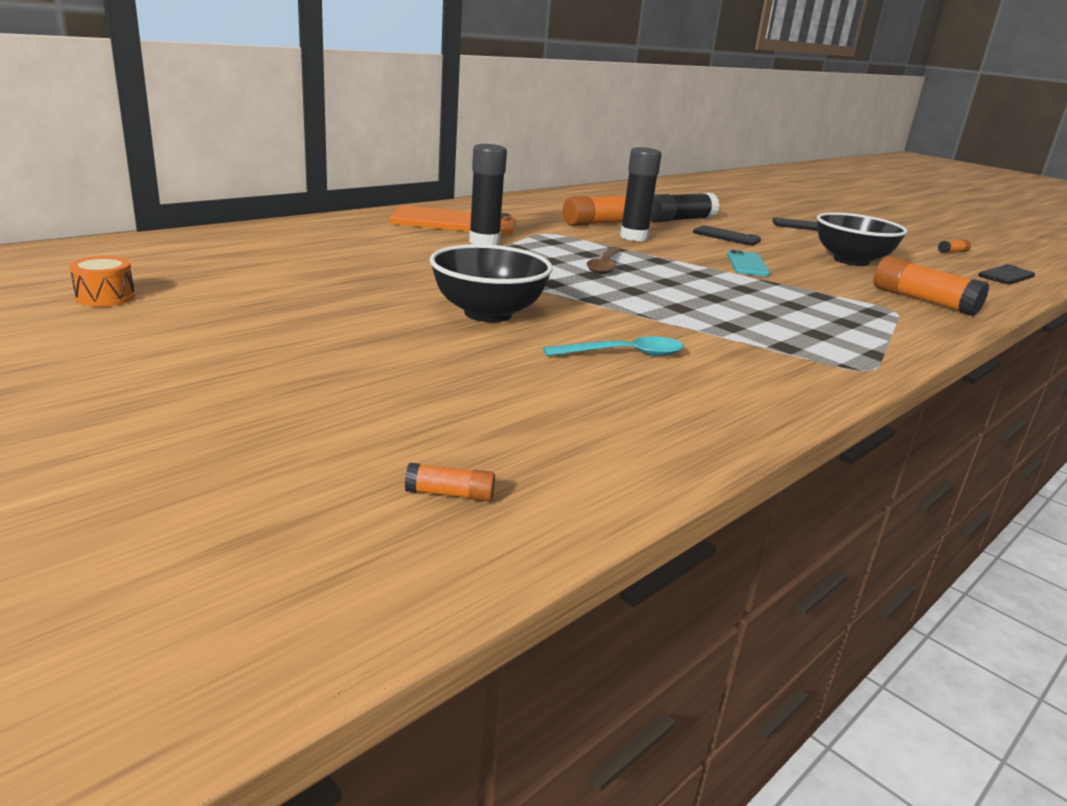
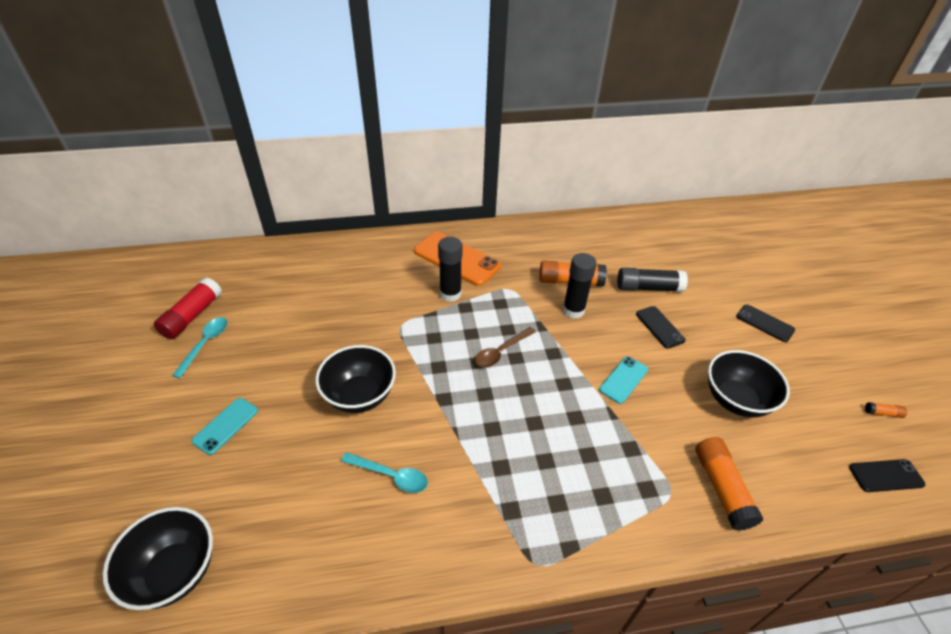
camera: 35 degrees right, 20 degrees up
orange drum [69,256,135,307] -> red glue stick [154,277,222,339]
orange glue stick [405,463,495,502] -> black bowl [103,507,213,610]
none -> turquoise spoon [172,317,227,378]
none -> turquoise phone [192,398,258,455]

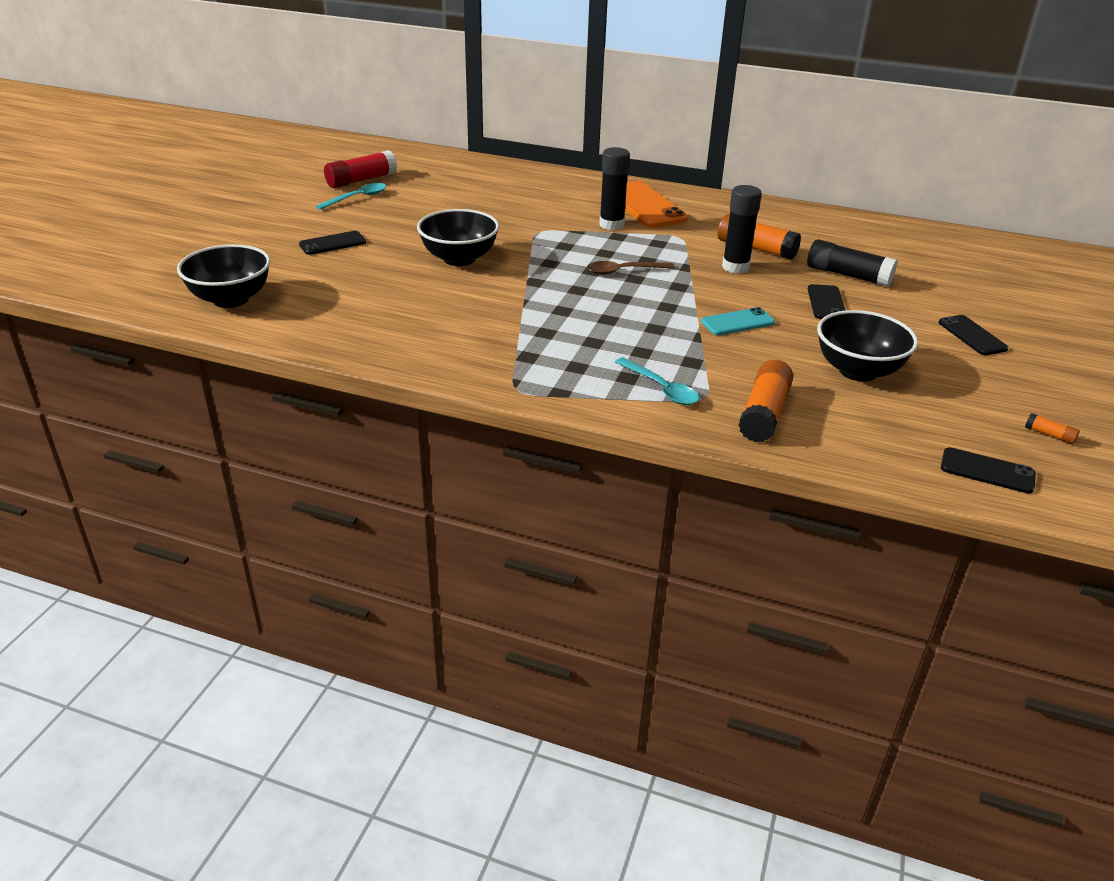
camera: 30 degrees right, 10 degrees down
turquoise phone [192,398,258,455] -> black phone [299,231,366,255]
turquoise spoon [341,452,428,493] -> turquoise spoon moved to [615,357,699,405]

